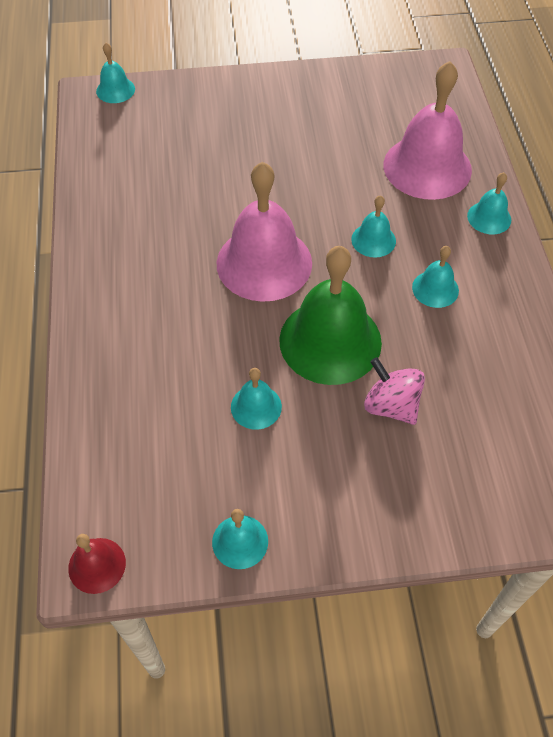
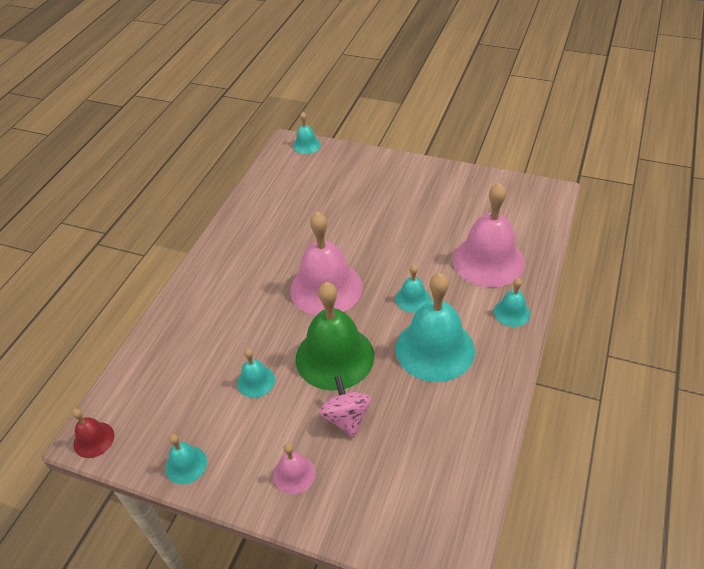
camera: 30 degrees right, 10 degrees down
turquoise bell [412,246,459,308] -> turquoise bell [395,273,475,382], size x2.11
none -> pink bell [273,443,316,494]

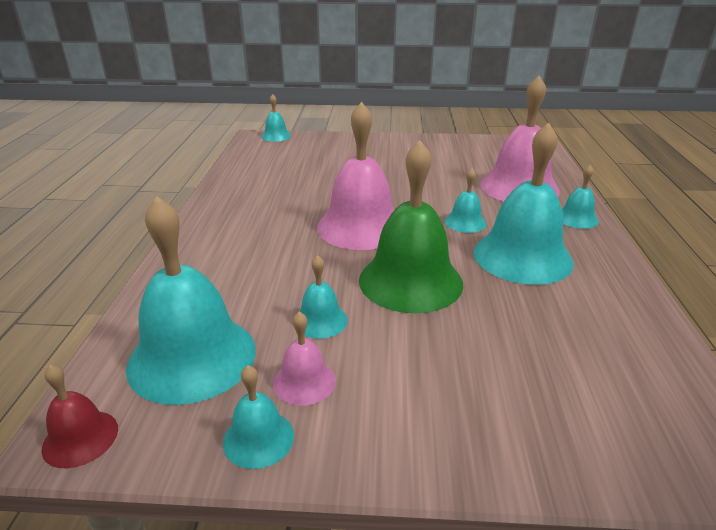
camera: 20 degrees left, 15 degrees down
pink bell [273,443,316,494] -> pink bell moved to [273,312,336,406]
pink spinning top [319,375,371,438] -> none
none -> turquoise bell [126,197,256,405]

